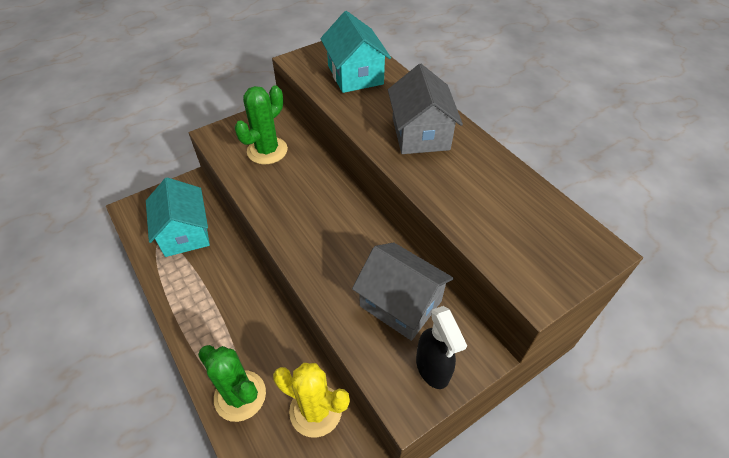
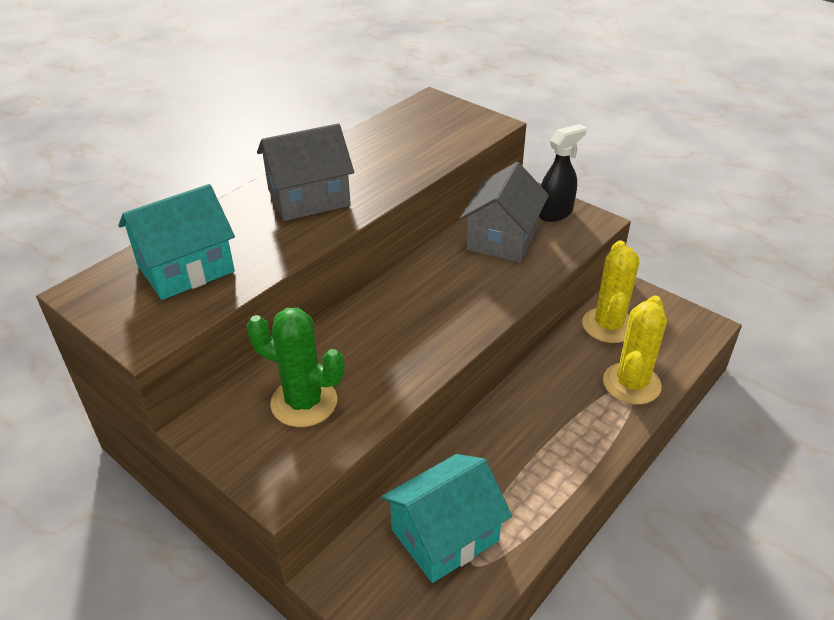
camera: 105 degrees left, 10 degrees down
green cactus [198,345,266,422] -> yellow cactus [603,295,667,405]

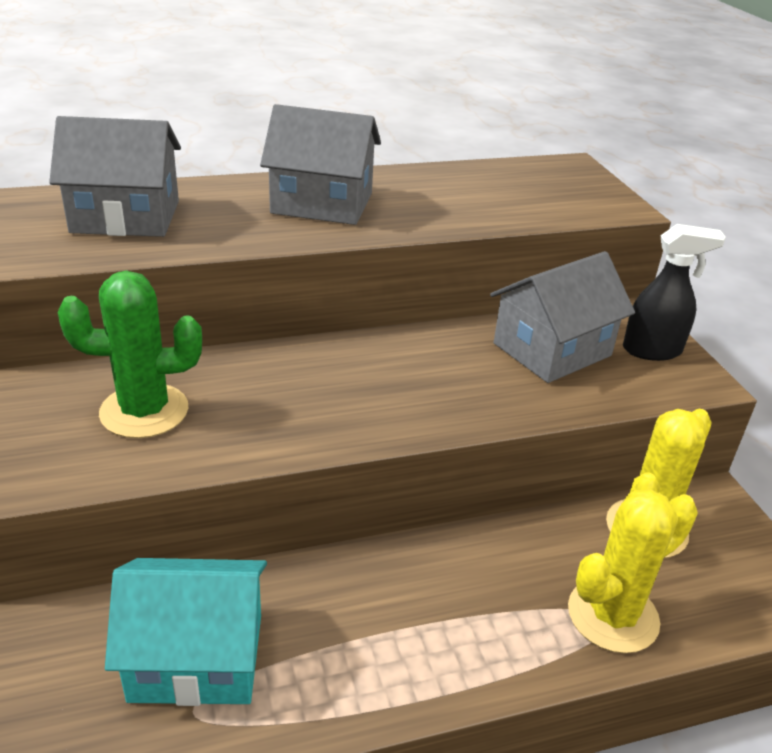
camera: 30 degrees right, 5 degrees down
turquoise house [119,184,235,300] -> grey house [49,116,181,237]
green cactus [247,308,345,427] -> green cactus turned 60 degrees counterclockwise [58,271,202,438]

